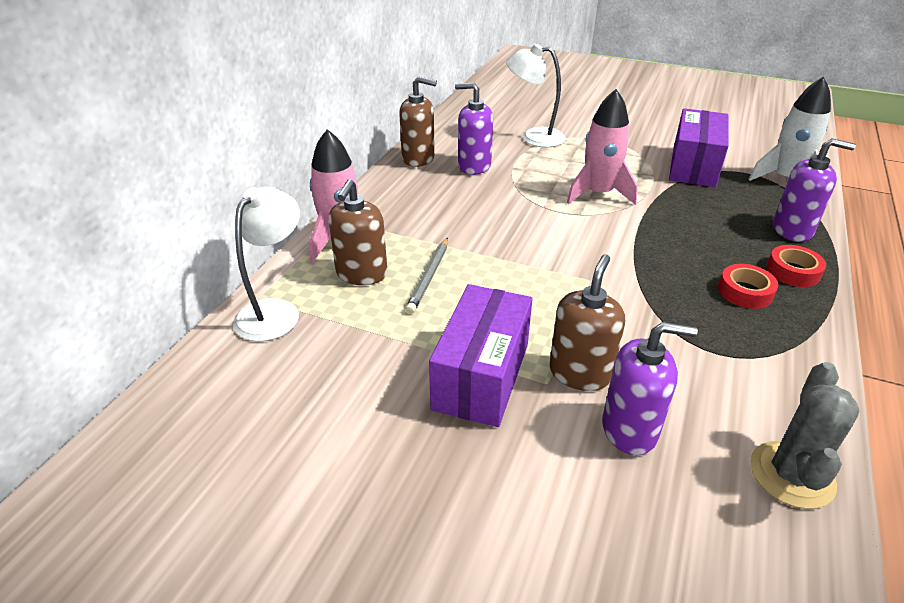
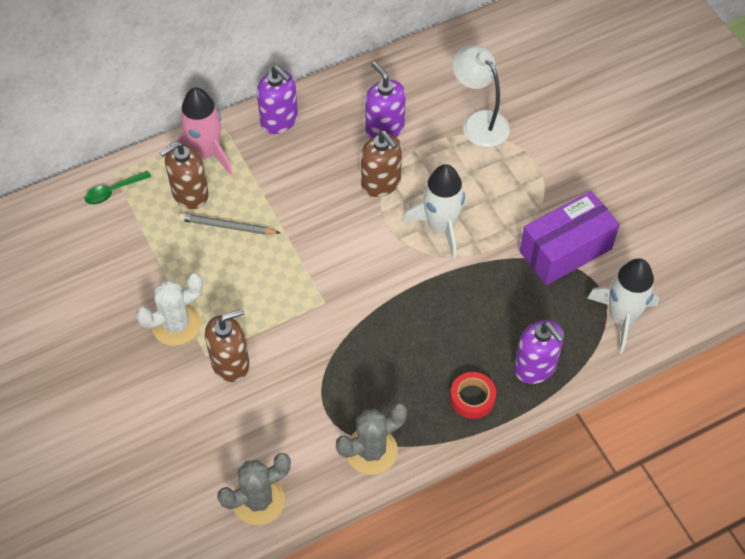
camera: 40 degrees right, 20 degrees up
white lamp [233,186,300,341] -> green spoon [84,171,151,204]
brown soap dispenser [399,76,437,167] -> brown soap dispenser moved to [361,131,402,197]
grey pencil [406,238,448,314] -> grey pencil turned 45 degrees clockwise [179,213,280,235]
purple box [429,284,532,427] -> white cactus [136,274,203,346]
pink rocket [567,89,638,205] -> white rocket [403,164,466,259]
purple soap dispenser [602,322,698,455] -> purple soap dispenser moved to [257,66,298,134]
red tape [718,264,778,309] -> none
none -> grey cactus [336,403,407,475]

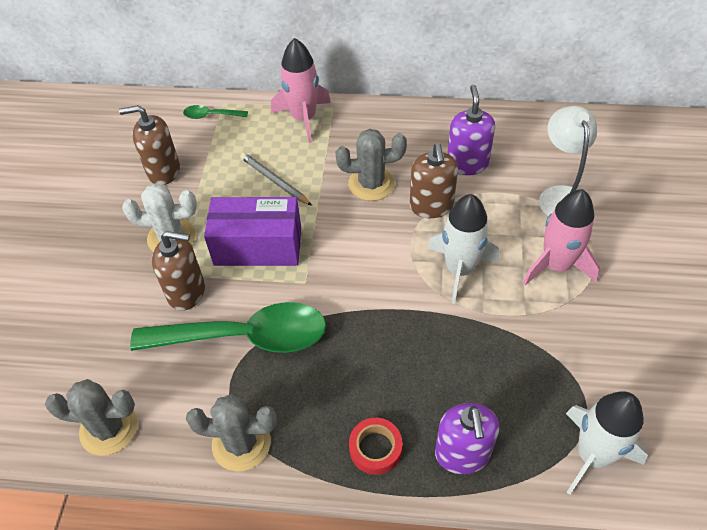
camera: 35 degrees right, 5 degrees down
brown soap dispenser [159,141,209,209] -> brown soap dispenser moved to [119,105,180,185]
purple soap dispenser [257,66,298,134] -> none
purple box [519,191,620,285] -> purple box moved to [204,197,301,266]
none -> green spoon [130,302,326,353]
none -> grey cactus [335,129,407,201]
none -> pink rocket [523,189,600,285]

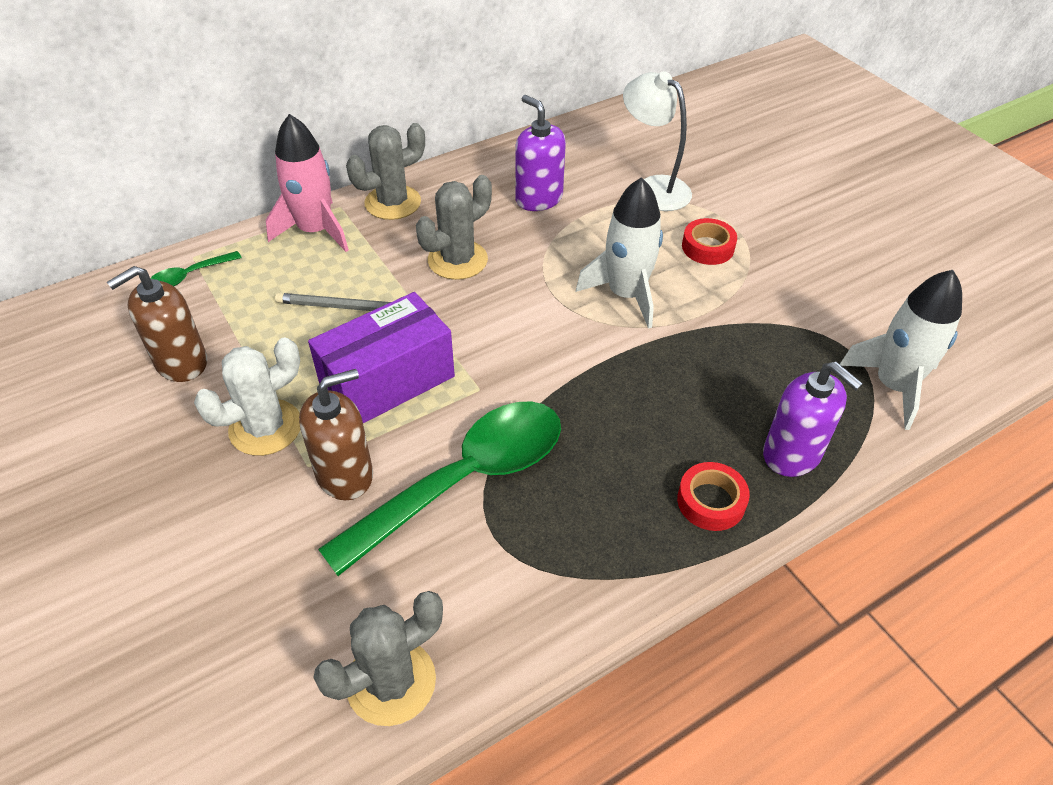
camera: 40 degrees left, 5 degrees down
grey cactus [186,394,277,472] -> grey cactus moved to [346,123,425,220]
brown soap dispenser [410,143,458,218] -> none
pink rocket [523,189,600,285] -> red tape [682,218,737,265]

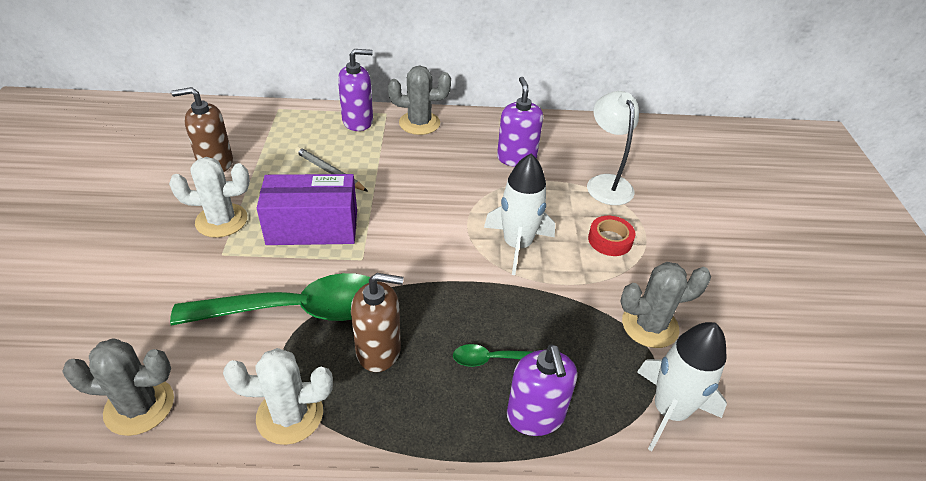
camera: 30 degrees right, 5 degrees down
green spoon [150,251,242,286] -> green spoon moved to [453,344,534,367]
pink rocket [266,114,349,252] -> purple soap dispenser [338,49,373,131]
brown soap dispenser [299,369,373,500] -> brown soap dispenser moved to [351,273,404,372]
grey cactus [416,175,492,280] -> grey cactus moved to [620,262,711,348]
red tape [677,462,750,531] -> none
none -> white cactus [223,348,333,445]

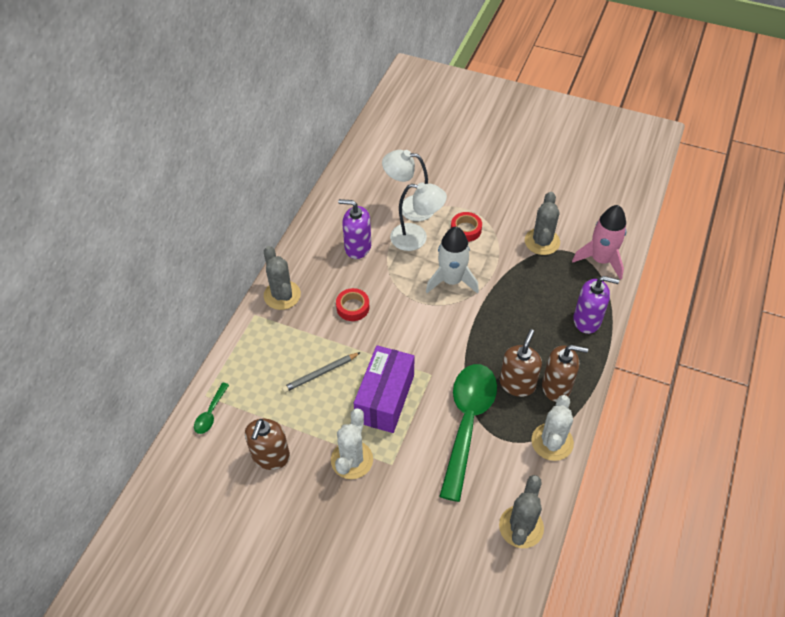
camera: 65 degrees left, 10 degrees up
purple soap dispenser [338,49,373,131] -> none
grey cactus [388,66,451,135] -> grey cactus turned 45 degrees counterclockwise [264,246,301,310]
green spoon [453,344,534,367] -> green spoon moved to [194,383,229,434]
white rocket [637,322,727,451] -> pink rocket [572,205,626,280]
none -> red tape [336,288,370,321]
none -> white lamp [390,182,447,251]
none -> brown soap dispenser [542,345,588,402]

